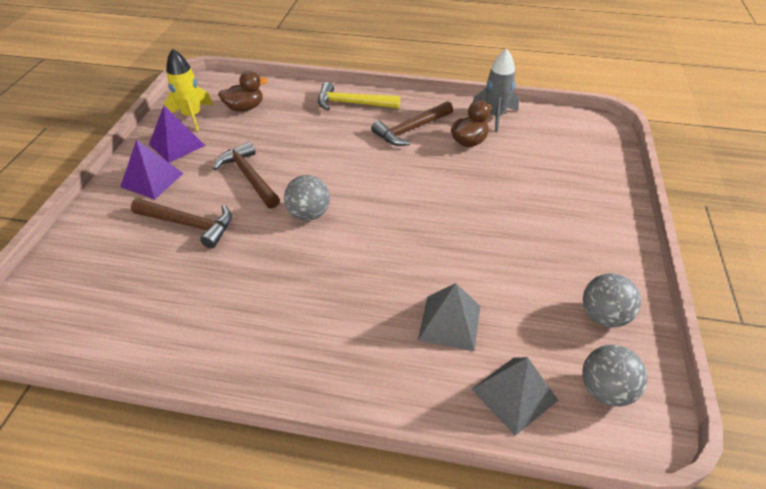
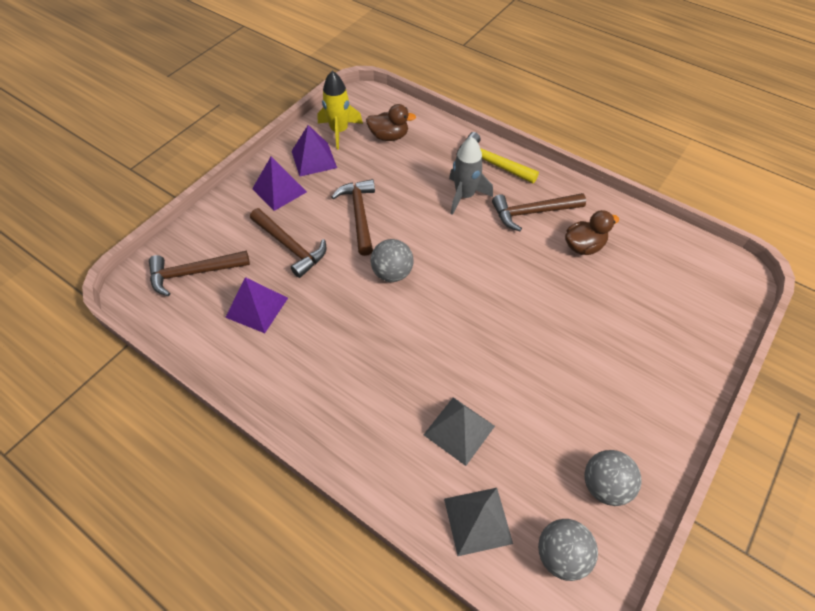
camera: 25 degrees right, 10 degrees up
grey rocket [473,49,519,132] -> grey rocket moved to [449,137,493,215]
none -> brown hammer [149,251,250,296]
none -> purple pyramid [225,277,288,333]

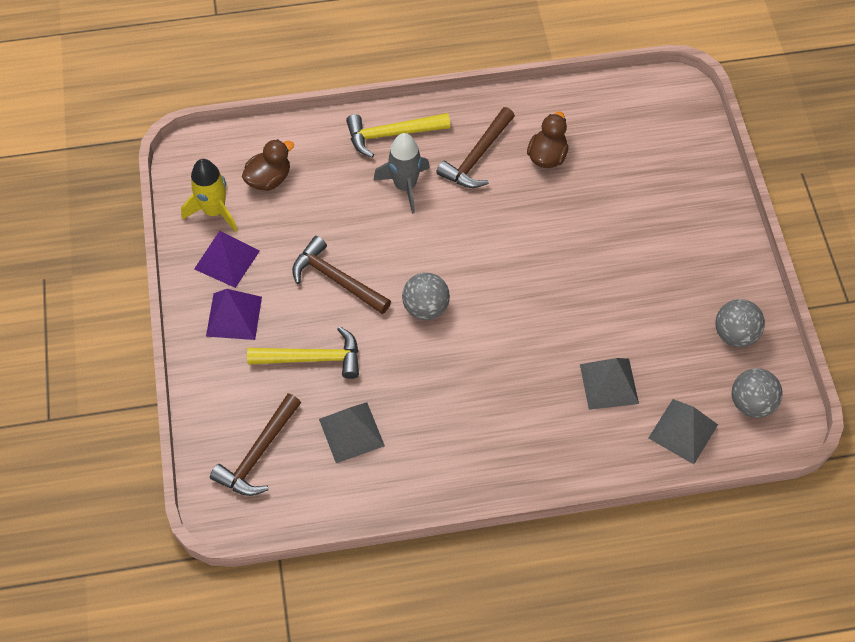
camera: 45 degrees left, 5 degrees up
purple pyramid [225,277,288,333] -> grey pyramid [319,402,385,463]
brown hammer [250,208,327,278] -> yellow hammer [247,327,359,379]

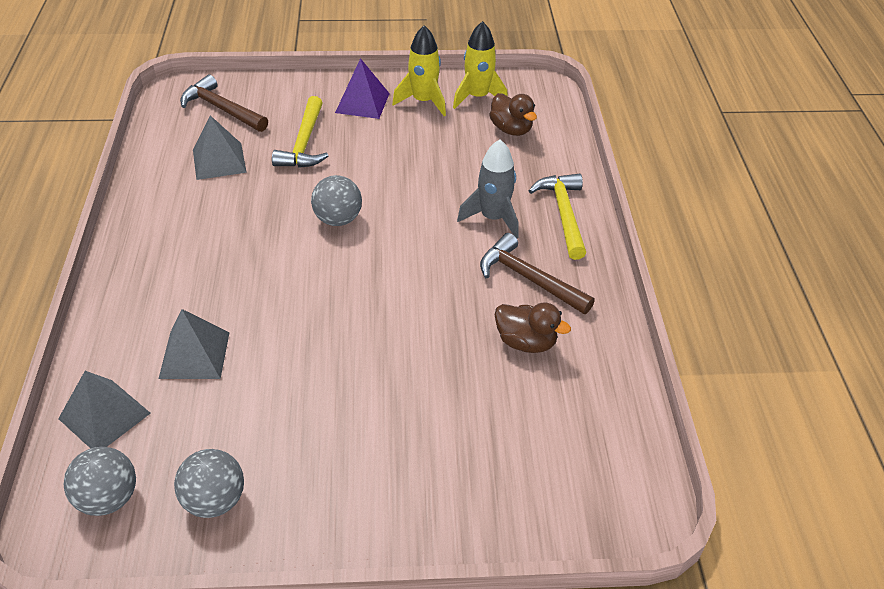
camera: 95 degrees right, 15 degrees down
purple pyramid [194,231,260,288] -> yellow rocket [392,25,446,116]
brown hammer [292,236,391,314] -> none

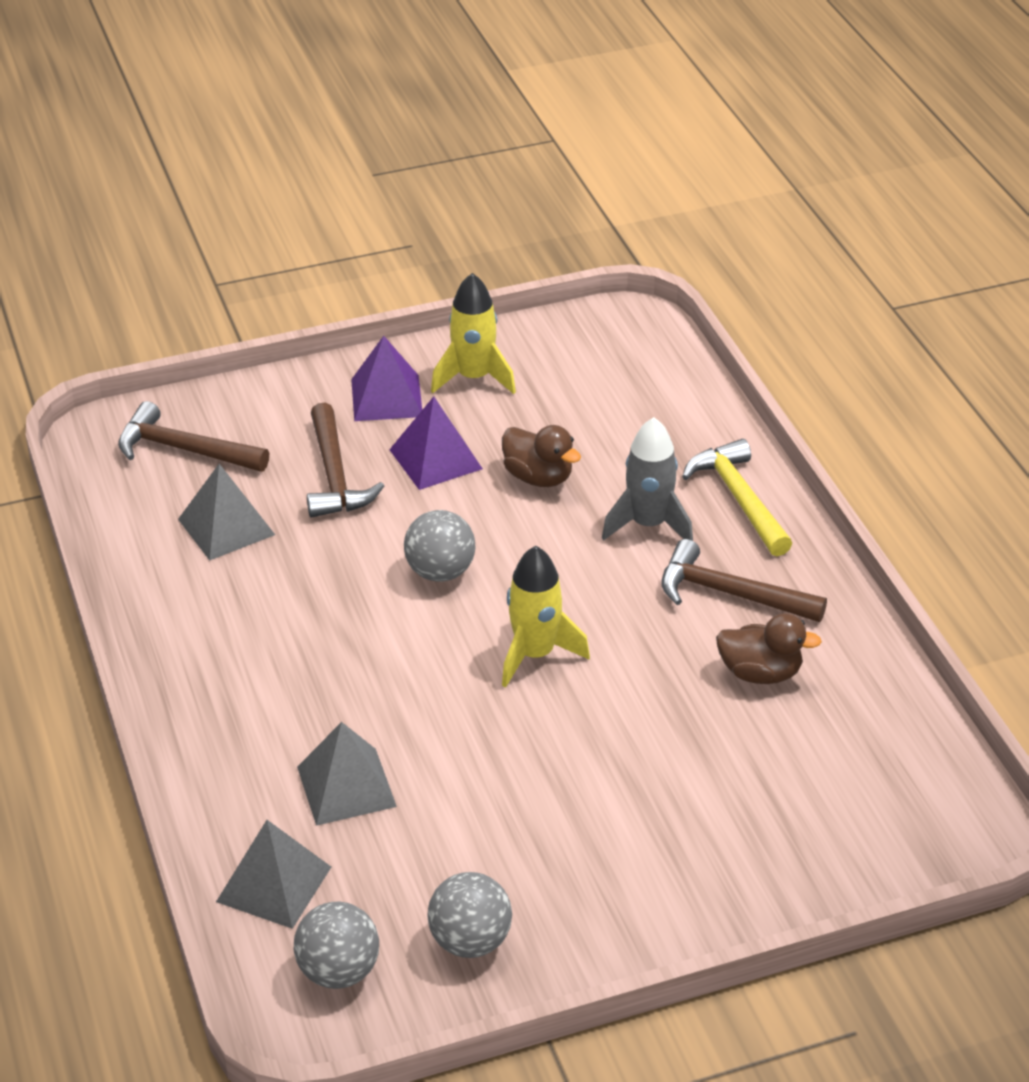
camera: 15 degrees left, 5 degrees down
yellow hammer [272,96,328,168] -> brown hammer [307,403,384,518]
yellow rocket [453,21,508,109] -> yellow rocket moved to [502,546,590,688]
brown duck [489,93,537,136] -> brown duck moved to [502,425,581,487]
none -> purple pyramid [389,396,483,490]

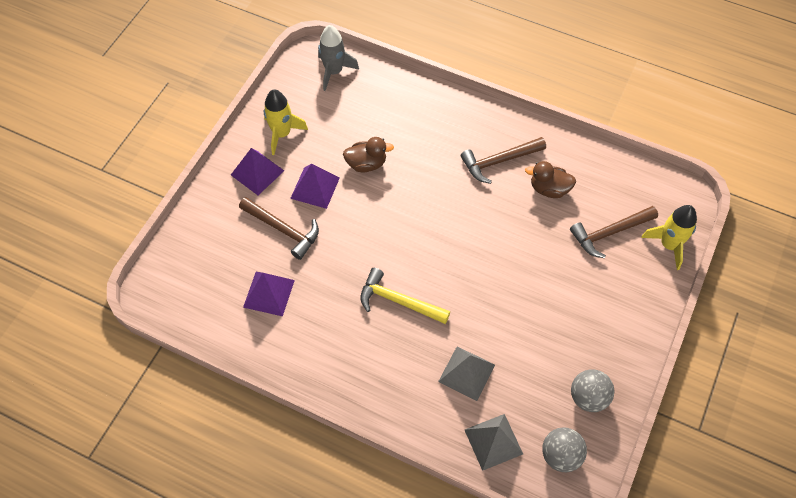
camera: 45 degrees left, 20 degrees up
brown hammer [118,401,269,472] -> brown hammer moved to [570,206,658,258]
grey pyramid [178,464,275,561] -> purple pyramid [243,272,295,316]
grey ball [404,510,475,582] -> none
yellow rocket [502,546,590,688] -> yellow rocket moved to [641,205,697,270]
grey rocket [602,417,693,541] -> grey rocket moved to [318,25,359,91]
yellow hammer [682,439,792,556] -> yellow hammer moved to [360,268,450,324]
brown duck [716,613,822,684] -> brown duck turned 135 degrees counterclockwise [525,161,576,198]

